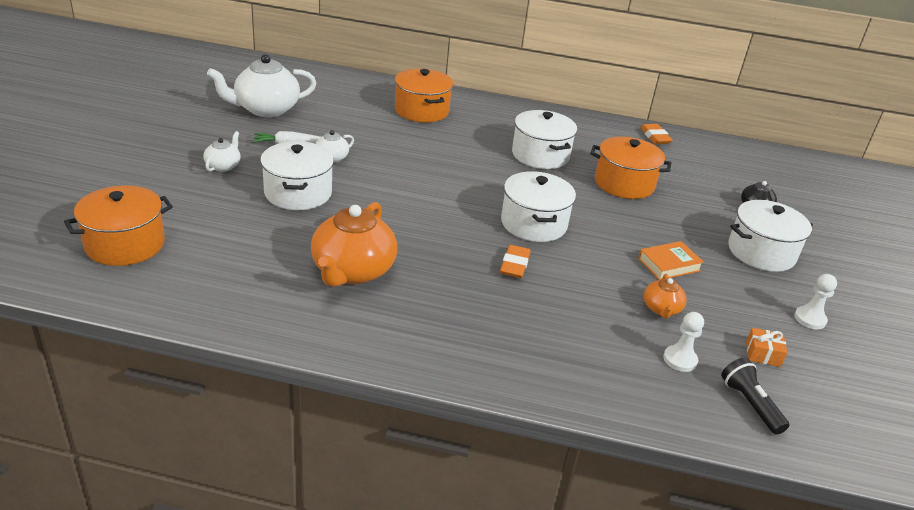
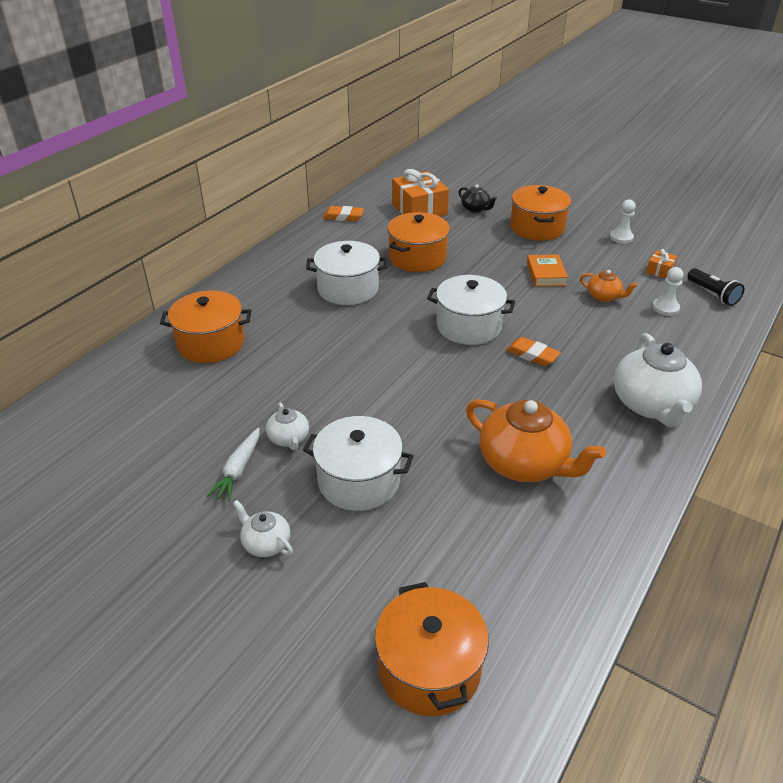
camera: 65 degrees left, 5 degrees up
white teapot [207,54,316,117] -> white teapot moved to [614,333,702,427]
black flashlight [721,358,789,435] -> black flashlight turned 120 degrees counterclockwise [687,268,744,306]
white pot [728,200,813,272] -> orange pot [510,185,571,241]
none -> orange gift [392,169,449,216]

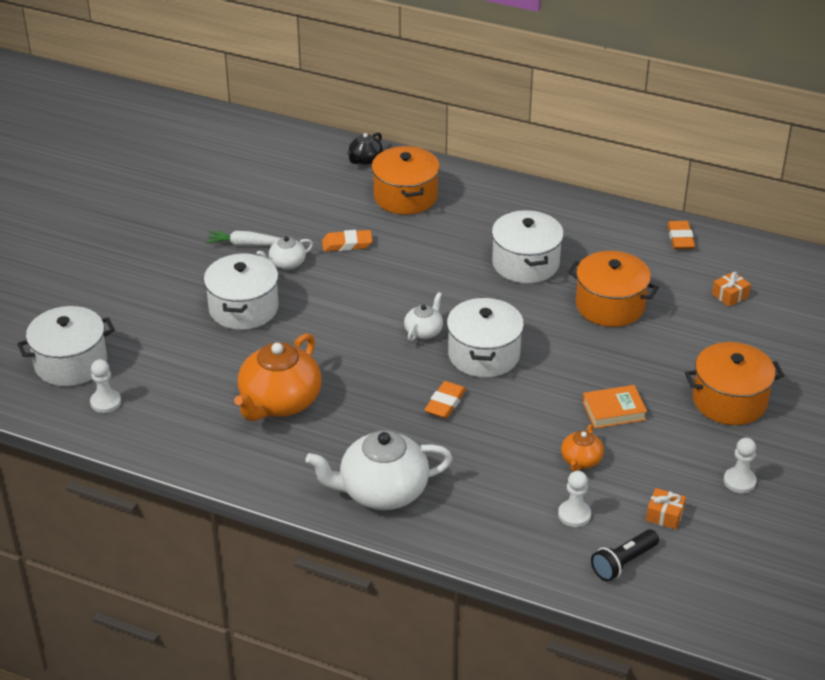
camera: 80 degrees right, 0 degrees up
white teapot [233,500,293,557] -> white teapot moved to [404,292,443,341]
orange pot [375,582,489,716] -> white pot [17,306,115,386]
orange gift [392,169,449,216] -> orange gift [712,272,751,307], size x0.47
black teapot [459,184,497,213] -> black teapot moved to [347,133,383,165]
none -> white pawn [90,359,121,413]
none -> orange eraser [322,230,373,251]

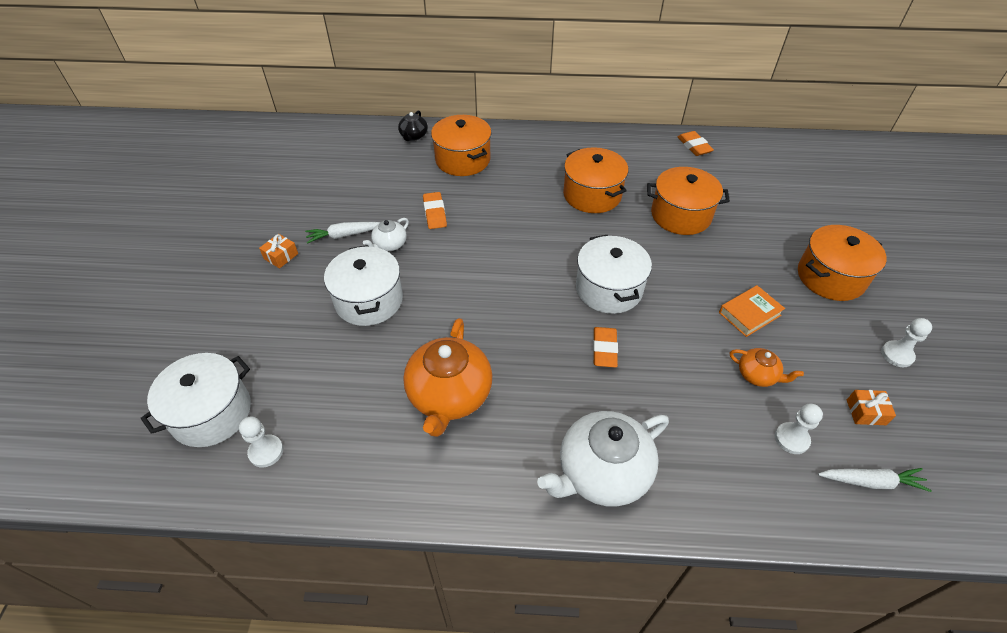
camera: 20 degrees left, 10 degrees up
orange eraser [322,230,373,251] -> orange eraser turned 75 degrees counterclockwise [423,192,447,229]
white teapot [404,292,443,341] -> none
white pot [492,210,564,283] -> orange pot [563,147,628,213]
orange teapot [561,424,604,472] -> orange teapot turned 60 degrees counterclockwise [730,348,804,387]
black flashlight [591,529,659,581] -> white carrot [818,468,932,492]
orange gift [712,272,751,307] -> orange gift moved to [259,234,298,269]

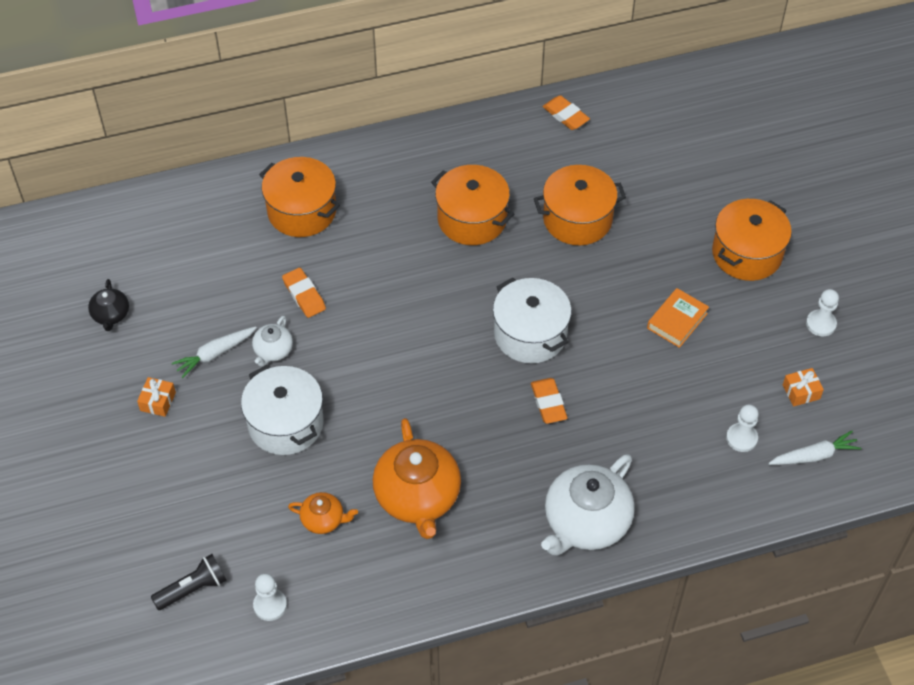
camera: 20 degrees left, 5 degrees up
white pot [141,353,251,447] -> black flashlight [151,554,227,610]
black teapot [398,110,428,141] -> black teapot moved to [88,279,129,331]
orange teapot [730,348,804,387] -> orange teapot moved to [288,492,358,534]

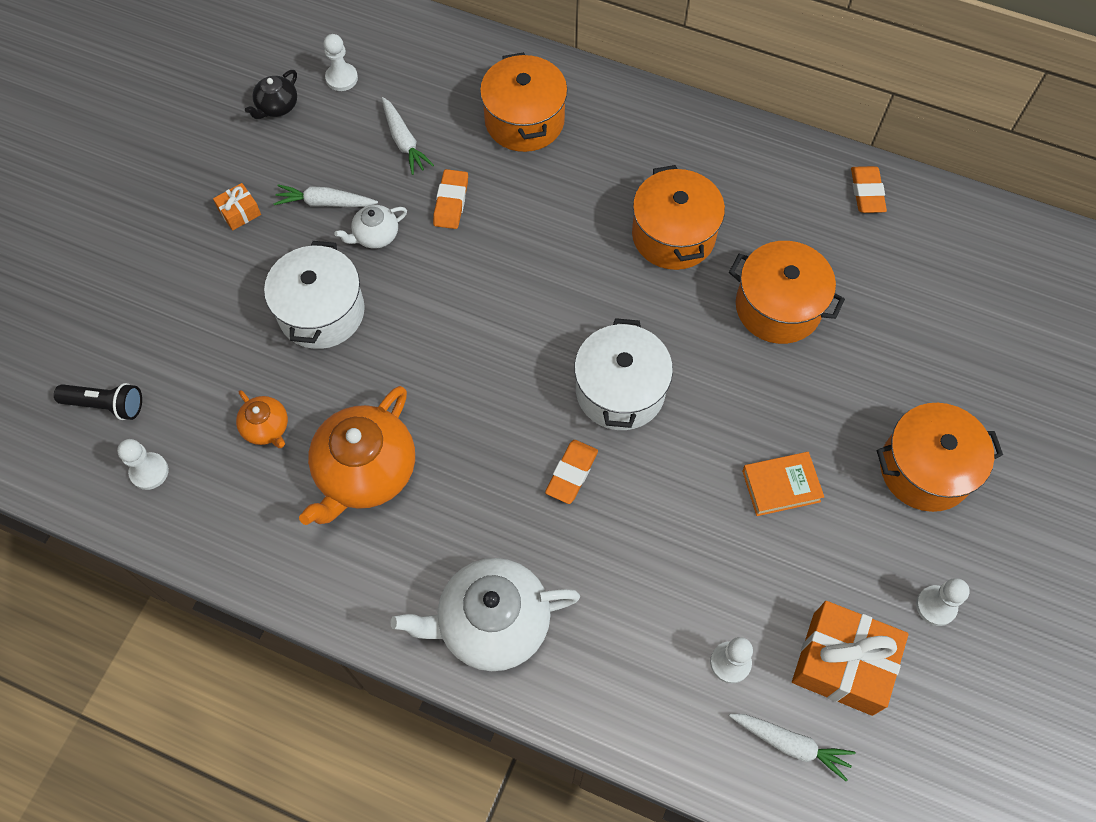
camera: 40 degrees right, 10 degrees up
orange gift [783,368,824,406] -> orange gift [792,601,909,716], size x2.14
none -> white pawn [323,34,358,91]
none -> white carrot [382,97,434,175]

